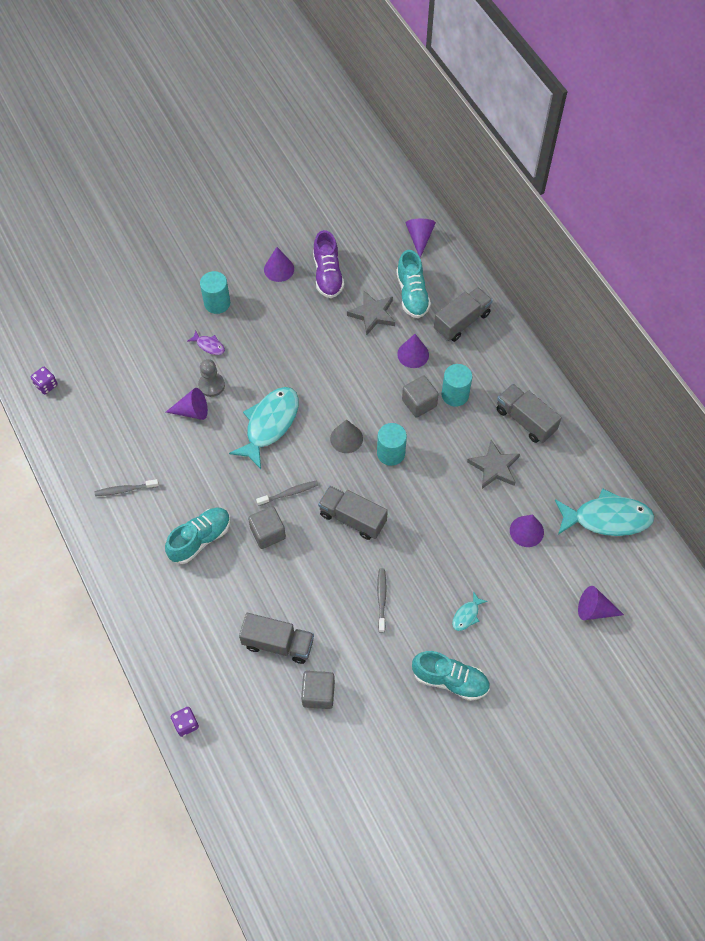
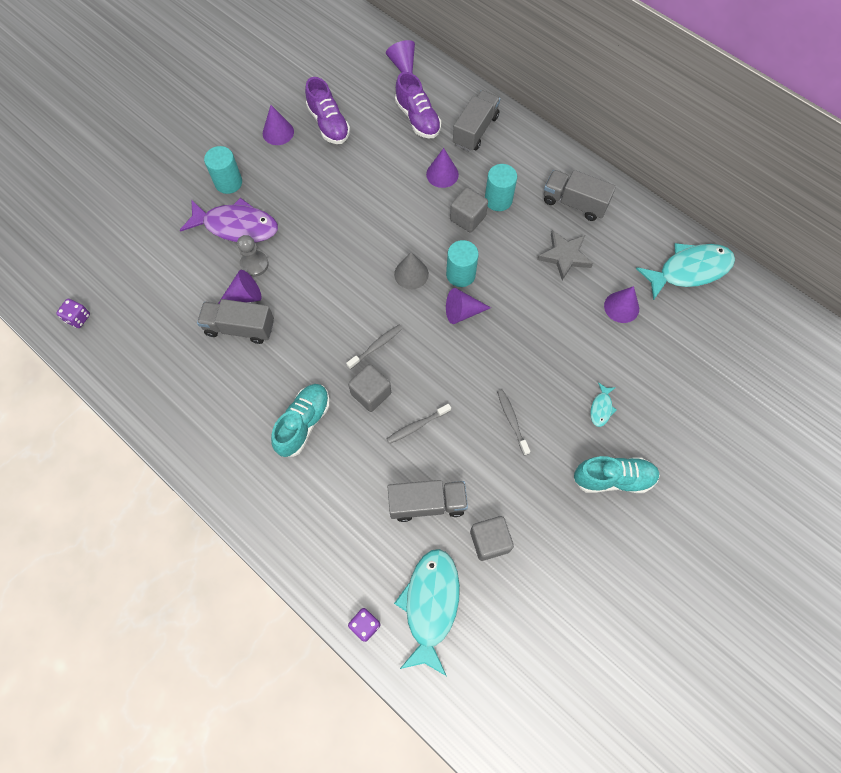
camera: 20 degrees left, 5 degrees up
grey toothbrush [95,479,159,496] -> grey toothbrush moved to [387,404,451,444]
purple fish [187,331,225,355] -> purple fish [180,198,278,242], size x2.27
turquoise fish [229,387,299,469] -> turquoise fish moved to [394,549,460,676]
grey truck [318,486,388,540] -> grey truck moved to [197,299,274,344]
grey star [347,290,395,335] -> none
turquoise shoe [396,250,431,318] -> purple shoe [395,72,441,139]
purple cone [578,586,624,620] -> purple cone moved to [446,288,491,324]

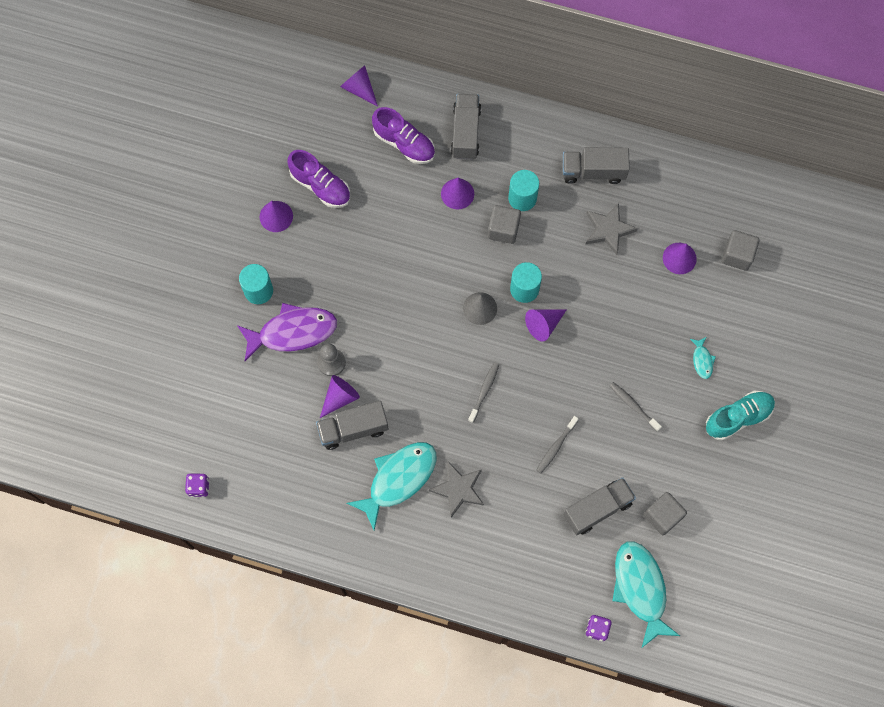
camera: 25 degrees left, 5 degrees up
turquoise shoe [271,384,330,457] -> grey star [429,461,484,517]
grey cube [348,364,391,412] -> grey cube moved to [722,230,760,271]
turquoise fish [636,243,735,301] -> turquoise fish moved to [347,442,437,530]

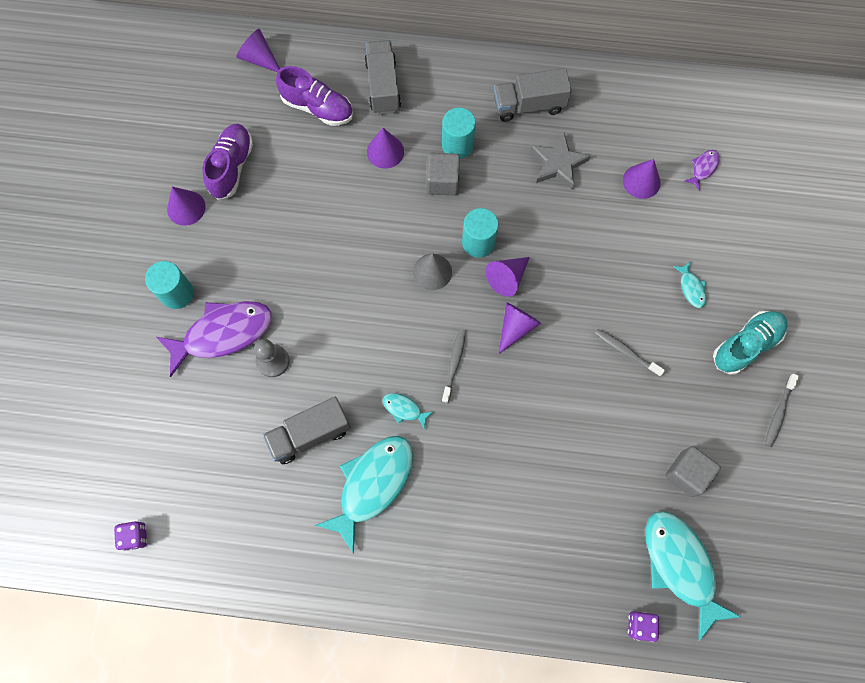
camera: 10 degrees left, 0 degrees up
purple shoe [288,150,350,208] -> purple shoe turned 105 degrees counterclockwise [202,124,253,200]
purple cone [320,375,360,418] -> purple cone moved to [499,302,541,354]
grey star [429,461,484,517] -> none
grey toothbrush [537,416,579,473] -> grey toothbrush moved to [765,374,799,447]
grey truck [563,477,636,535] -> none
grey cube [722,230,760,271] -> purple fish [685,150,720,191]
none -> turquoise fish [382,393,433,430]

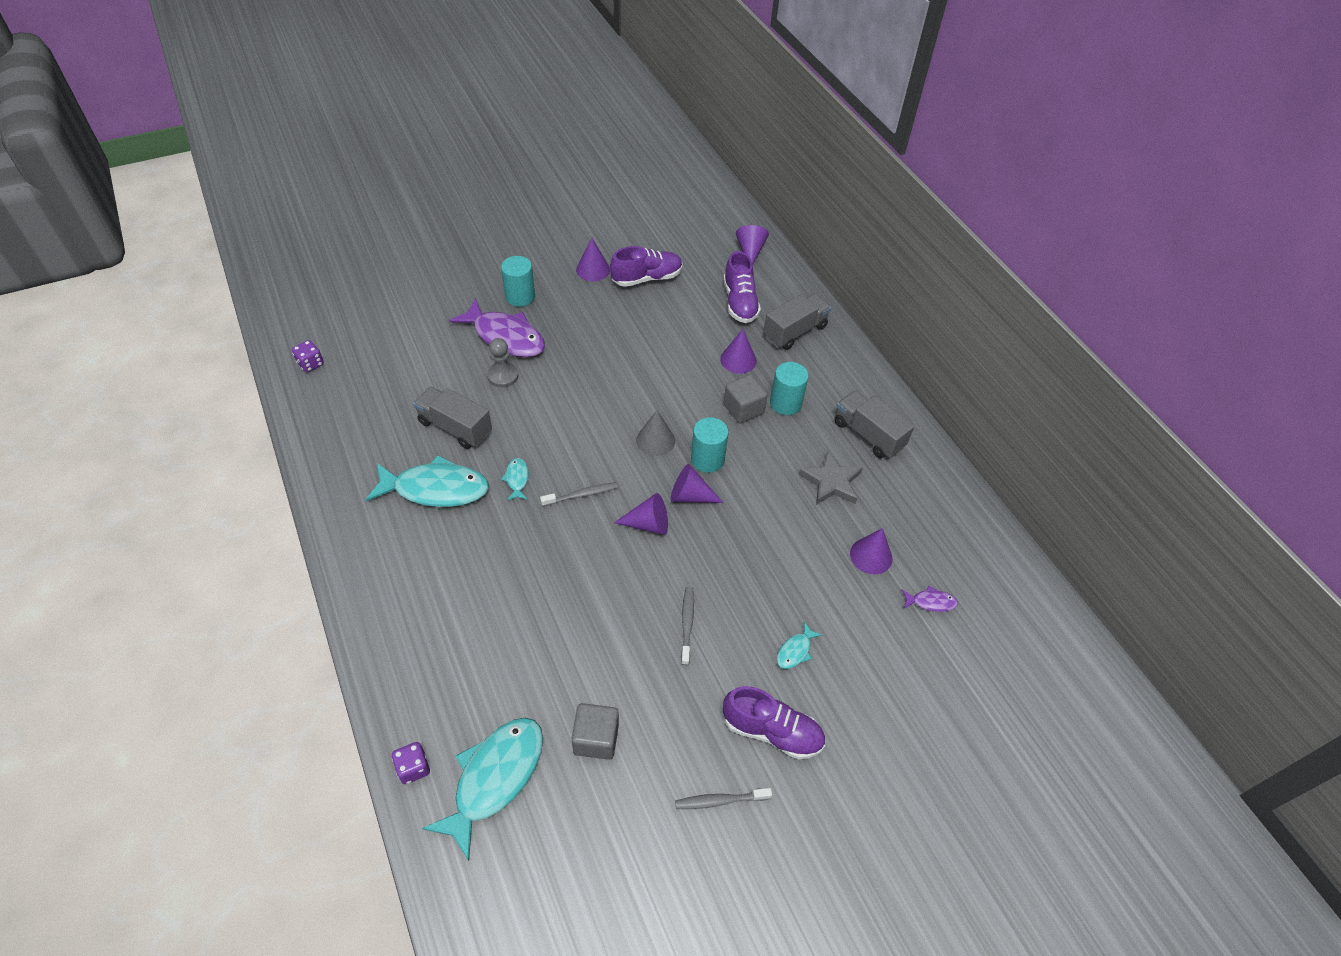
camera: 55 degrees right, 20 degrees down
turquoise shoe [713,311,788,375] -> purple shoe [723,686,825,759]

